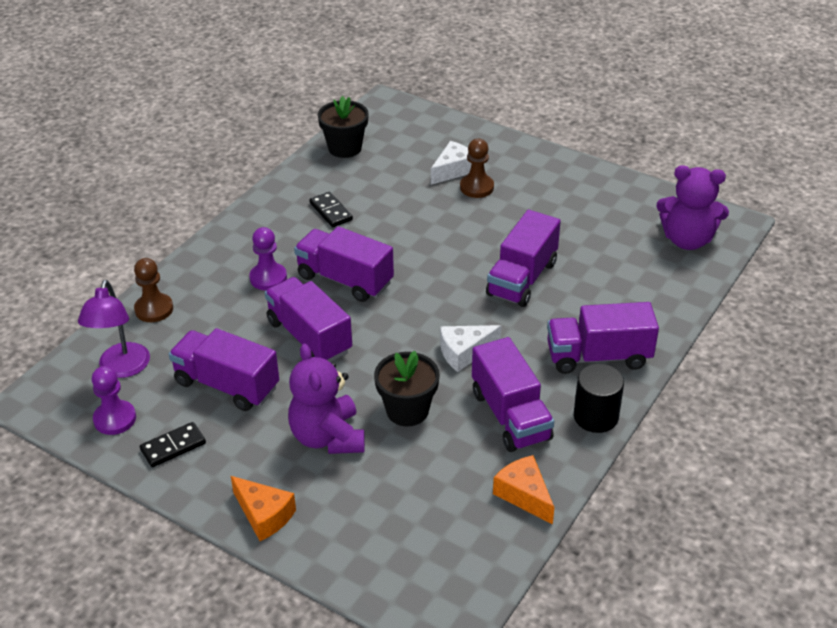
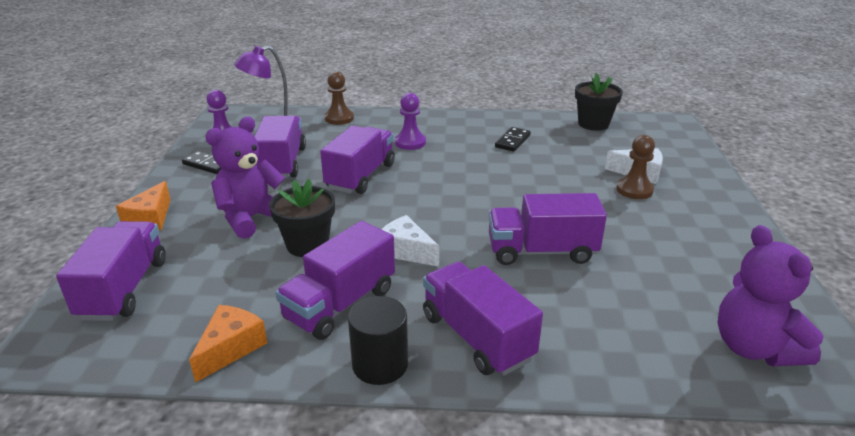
camera: 60 degrees right, 10 degrees down
purple truck [294,226,394,302] -> purple truck moved to [56,221,166,321]

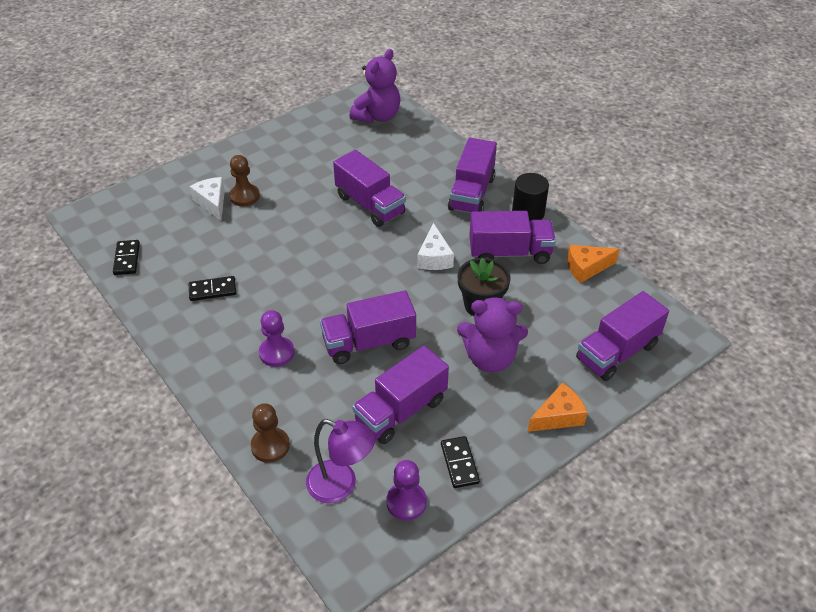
camera: 130 degrees left, 15 degrees up
black flower pot [575,73,623,131] -> black domino [113,240,140,275]

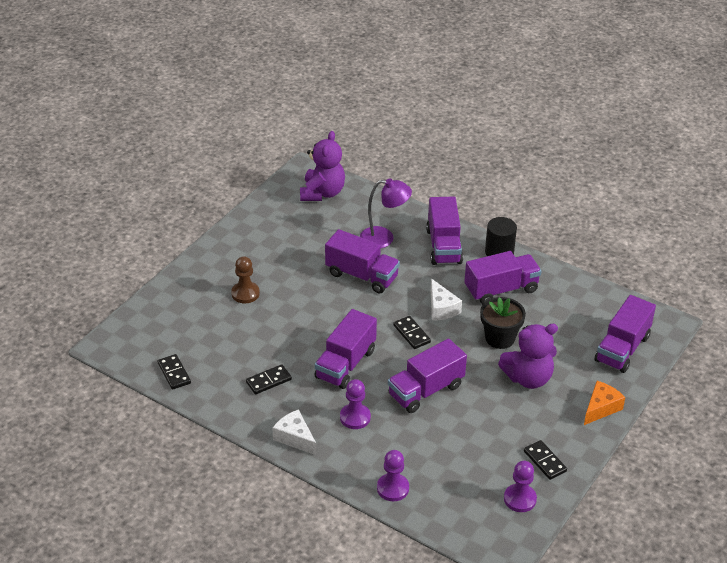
camera: 20 degrees left, 5 degrees down
white cheese [189,177,225,220] -> white cheese moved to [272,409,317,455]
brown pawn [250,404,290,463] -> purple pawn [377,450,409,501]
purple lamp [306,419,375,503] -> purple lamp moved to [360,178,412,248]
purple truck [352,346,449,444] -> purple truck moved to [315,309,377,389]
orange cheese [567,245,620,283] -> none
none -> black domino [393,316,431,349]

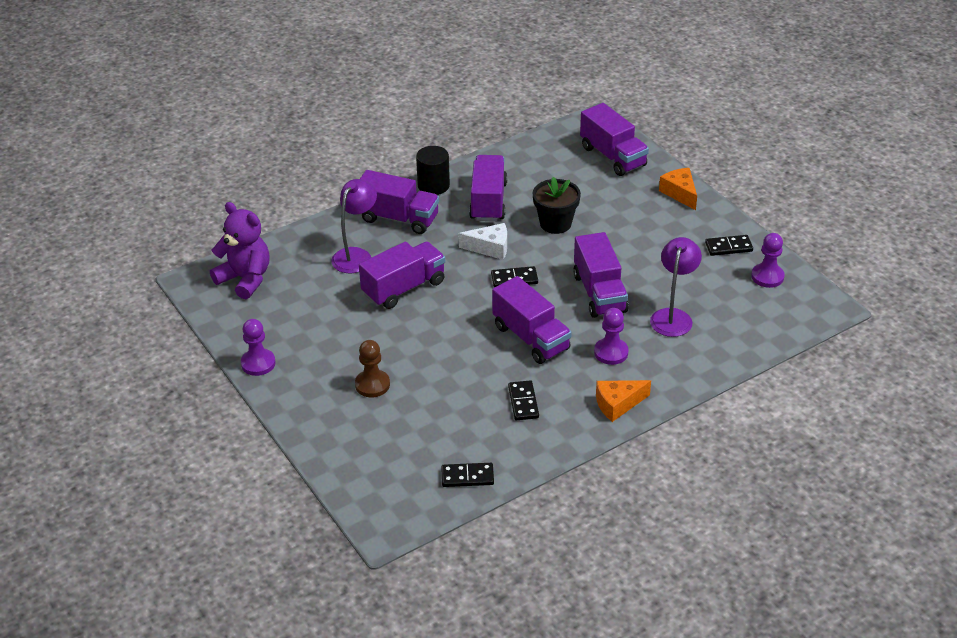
camera: 65 degrees left, 0 degrees up
white cheese [272,409,317,455] -> orange cheese [596,380,651,422]
purple pawn [377,450,409,501] -> purple pawn moved to [241,319,276,376]
purple teddy bear [498,324,558,389] -> none
none -> purple lamp [650,237,702,337]

